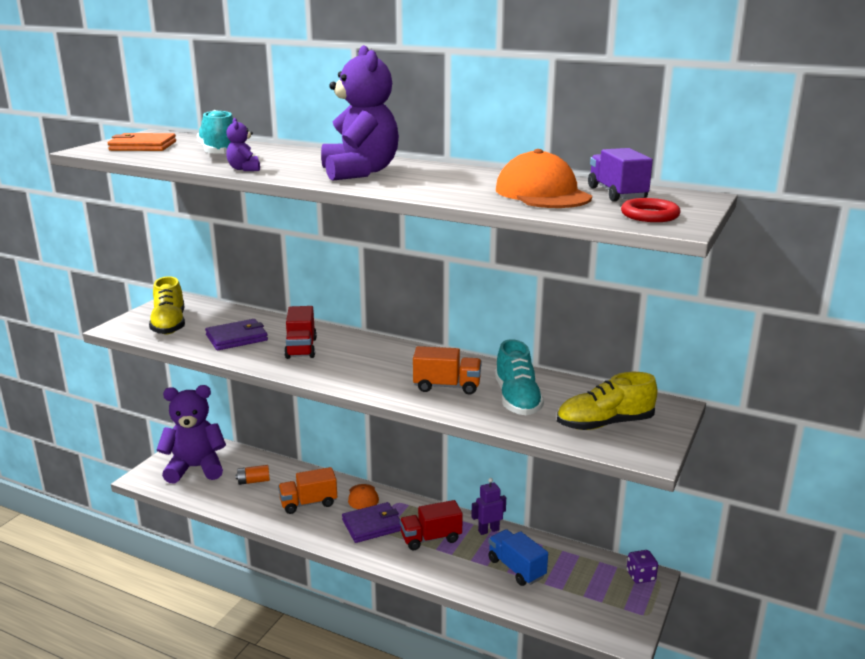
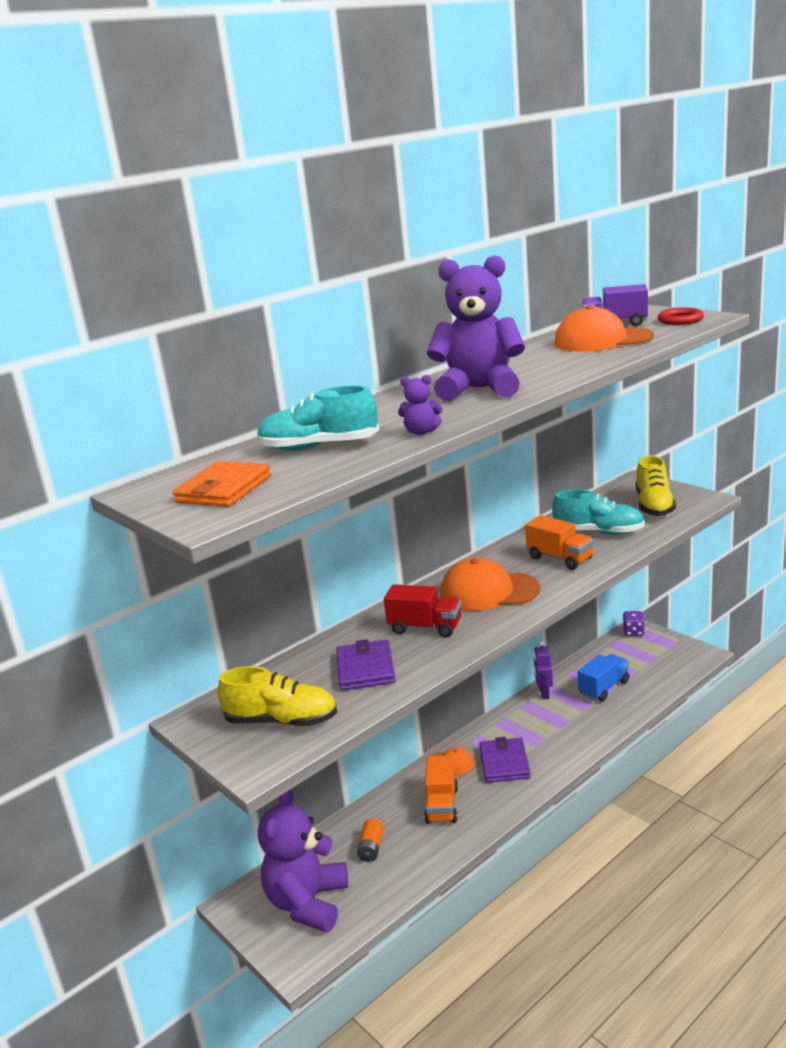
camera: 65 degrees left, 0 degrees up
red truck [400,500,463,550] -> none
orange truck [413,346,481,395] -> orange truck turned 105 degrees clockwise [525,515,594,570]
blue truck [488,529,548,586] -> blue truck turned 150 degrees clockwise [578,654,629,702]
none -> orange cap [440,557,540,611]

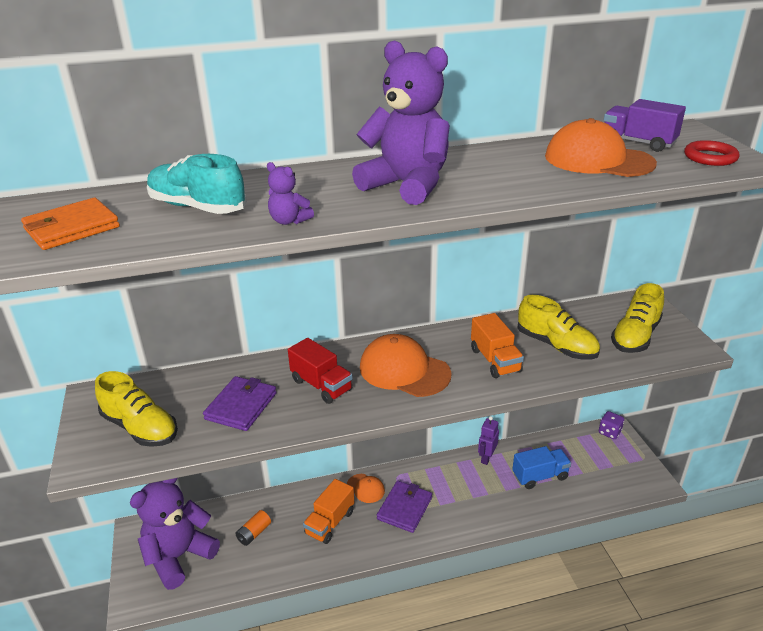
camera: 25 degrees right, 10 degrees up
turquoise shoe [552,489,645,535] -> yellow shoe [517,295,600,360]

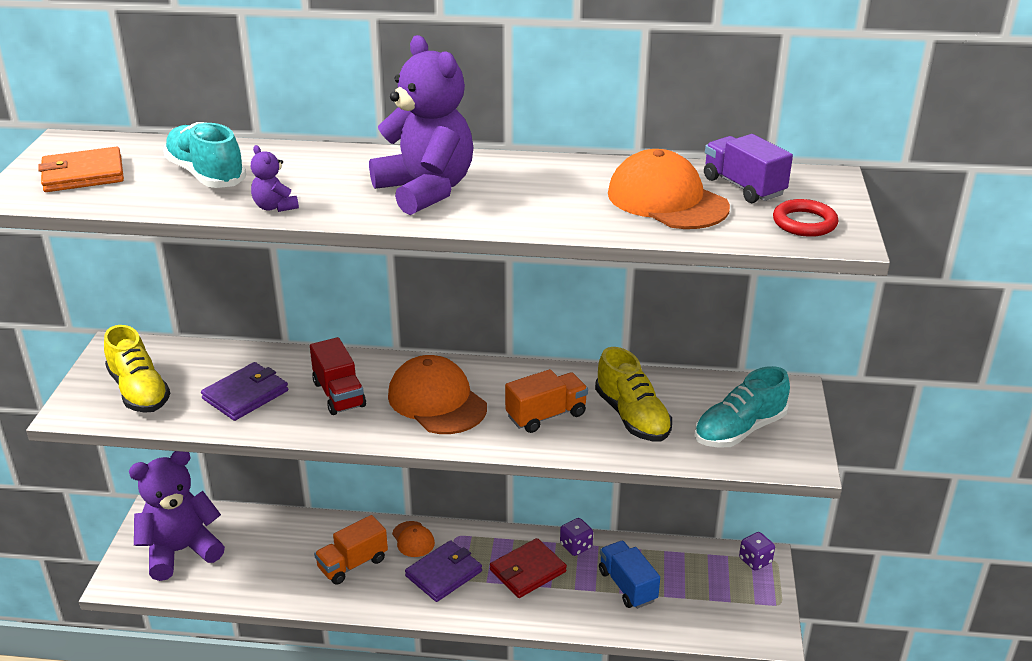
camera: 20 degrees right, 0 degrees up
orange battery [236,510,271,546] -> none
orange truck [471,313,524,378] -> orange truck turned 120 degrees counterclockwise [505,369,588,433]
purple robot [478,416,499,465] -> purple dice [560,518,593,556]
blue truck [512,446,571,489] -> blue truck turned 120 degrees counterclockwise [599,541,660,609]
yellow shoe [611,283,664,353] -> turquoise shoe [694,366,790,448]
none -> red wallet [490,538,567,598]

